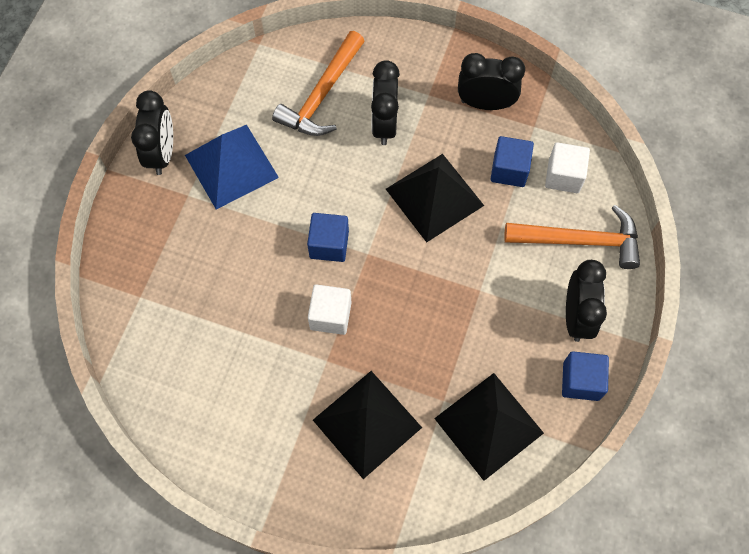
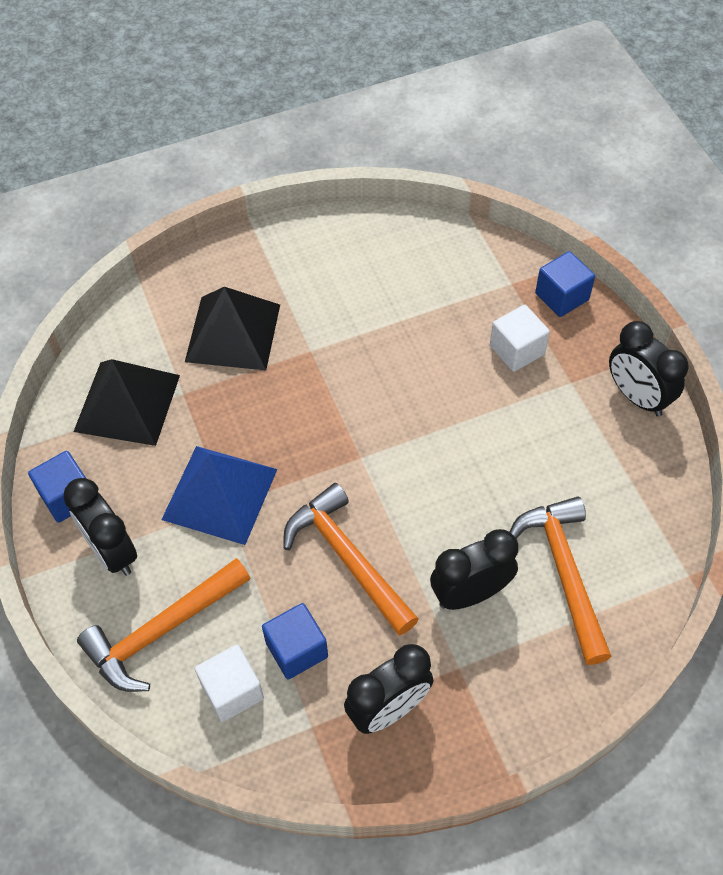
camera: 140 degrees right, 10 degrees down
blue pyramid [185,125,279,210] -> blue pyramid moved to [161,446,277,545]
blue cube [307,213,349,262] -> blue cube moved to [535,251,595,317]
white cube [308,284,351,335] -> white cube moved to [490,305,550,372]
black clock [371,60,400,145] -> black clock turned 75 degrees counterclockwise [430,529,518,610]
black pyramid [386,154,484,243] -> orange hammer [284,483,419,636]

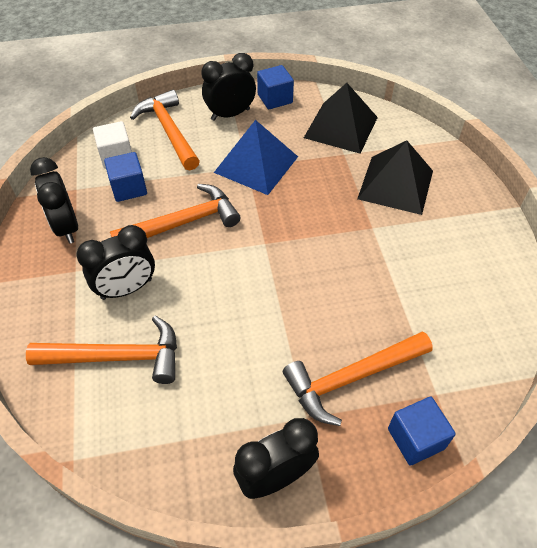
camera: 100 degrees right, 5 degrees down
black clock [430,529,518,610] -> black clock turned 75 degrees clockwise [76,225,155,300]
white cube [490,305,550,372] -> orange hammer [283,331,433,426]

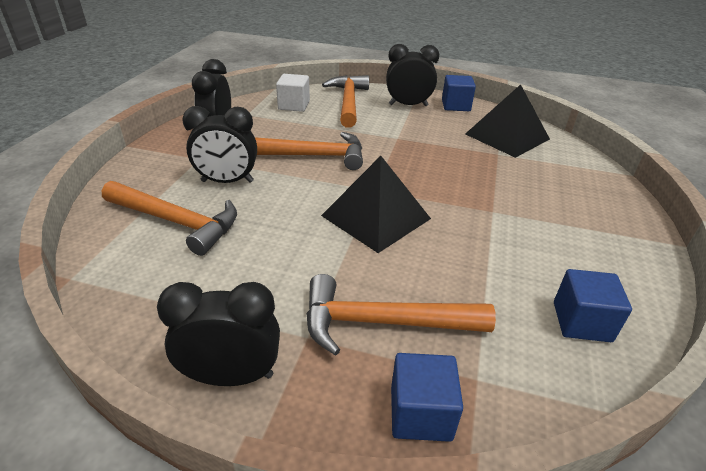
camera: 25 degrees right, 15 degrees down
blue cube [104,152,147,202] -> blue cube moved to [554,269,632,342]
blue pyramid [214,120,298,195] -> none
black pyramid [357,140,433,215] -> black pyramid moved to [321,156,431,253]

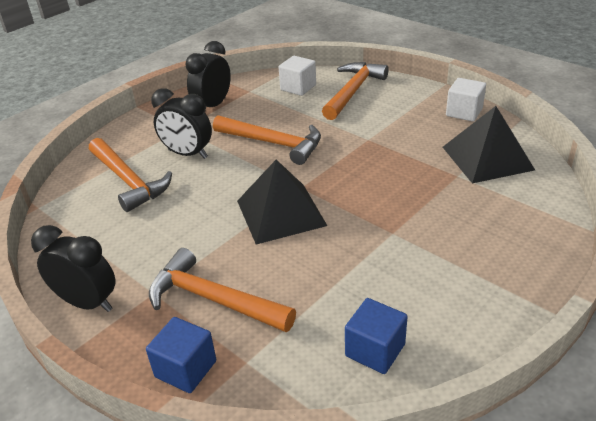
camera: 30 degrees right, 0 degrees up
black clock [386,44,439,106] -> none
blue cube [442,75,476,111] -> white cube [446,78,486,122]

